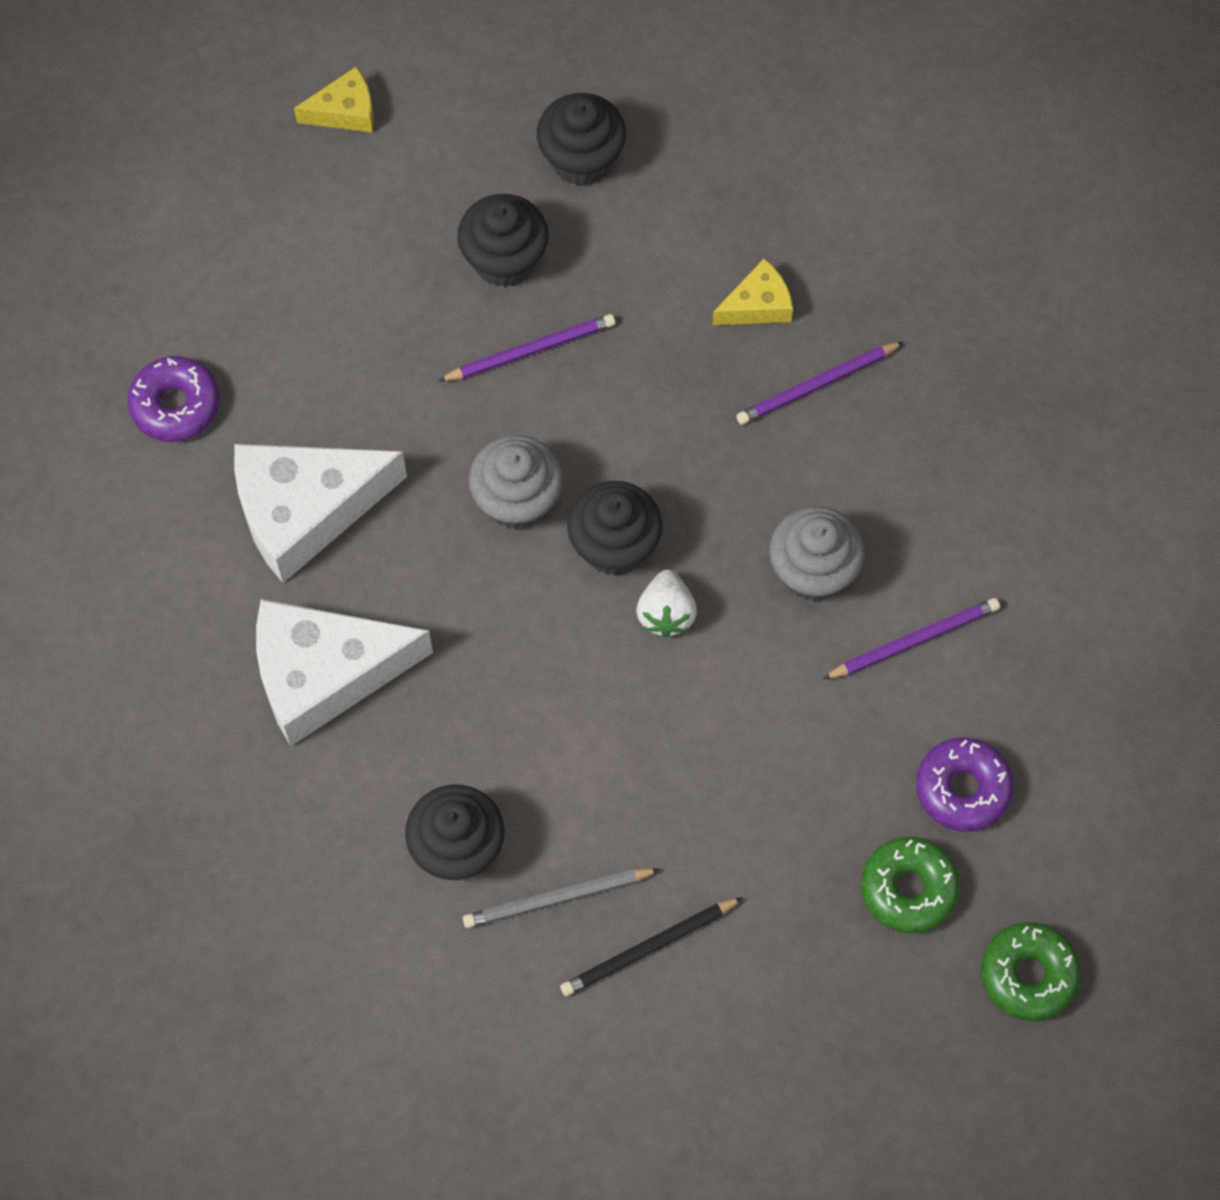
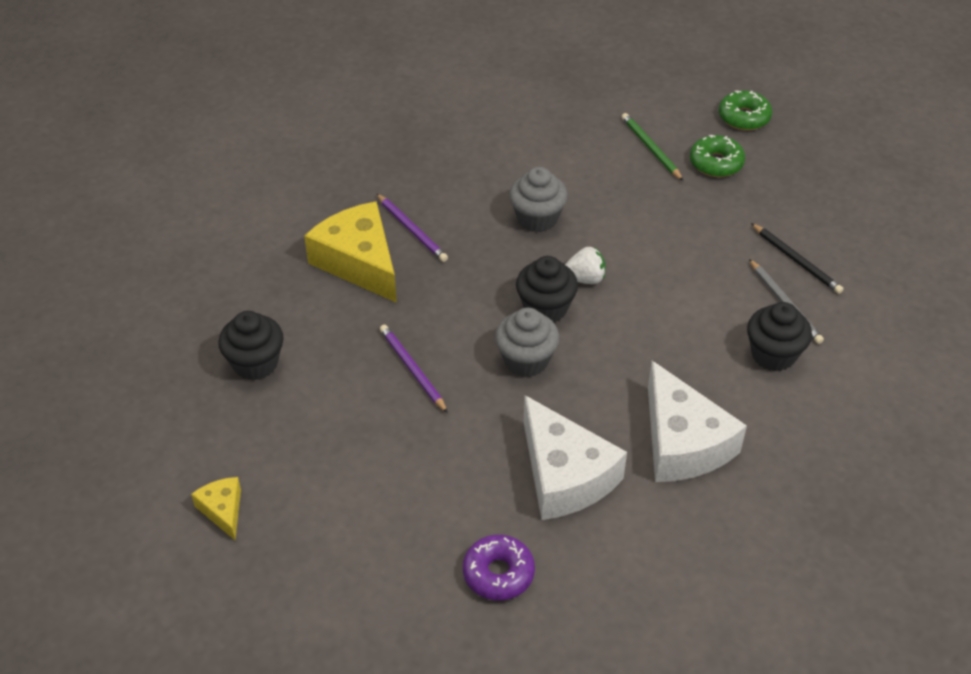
camera: 100 degrees left, 20 degrees down
black cupcake [457,194,549,287] -> none
yellow cheese [712,258,793,325] -> yellow cheese [304,201,397,303], size x2.04
purple pencil [823,598,1000,679] -> none
purple donut [916,737,1014,832] -> green pencil [621,113,683,181]

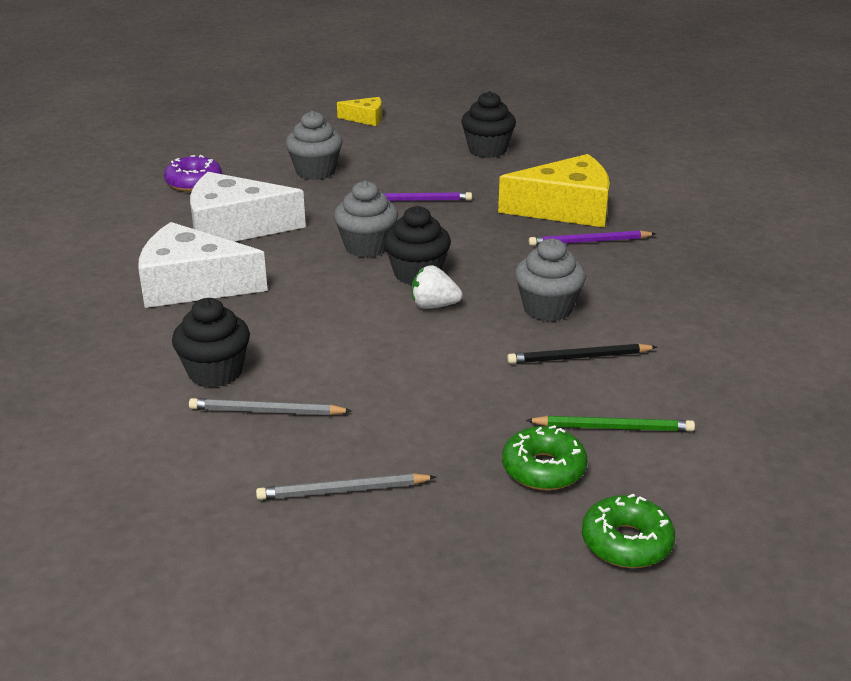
camera: 120 degrees right, 15 degrees down
white strawberry [565,247,605,284] -> white strawberry turned 75 degrees clockwise [412,265,463,309]
black pencil [751,223,844,294] -> black pencil moved to [507,344,657,364]
none -> grey pencil [256,473,436,500]
none -> grey cupcake [285,111,342,180]

